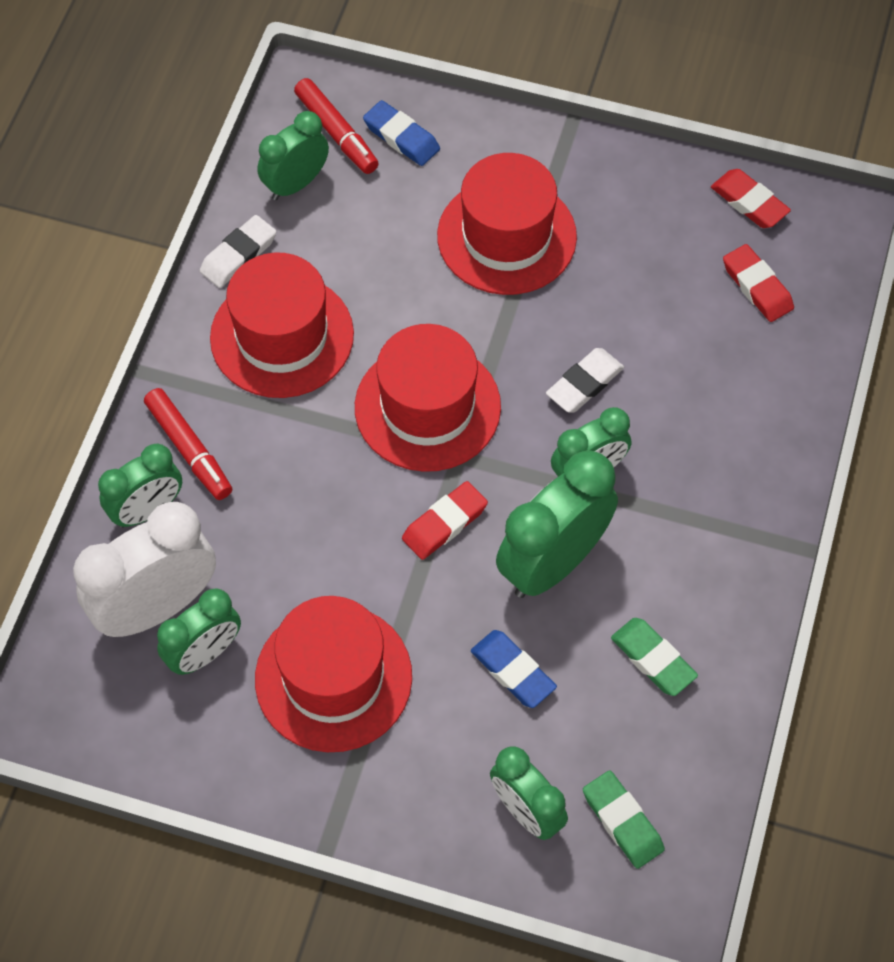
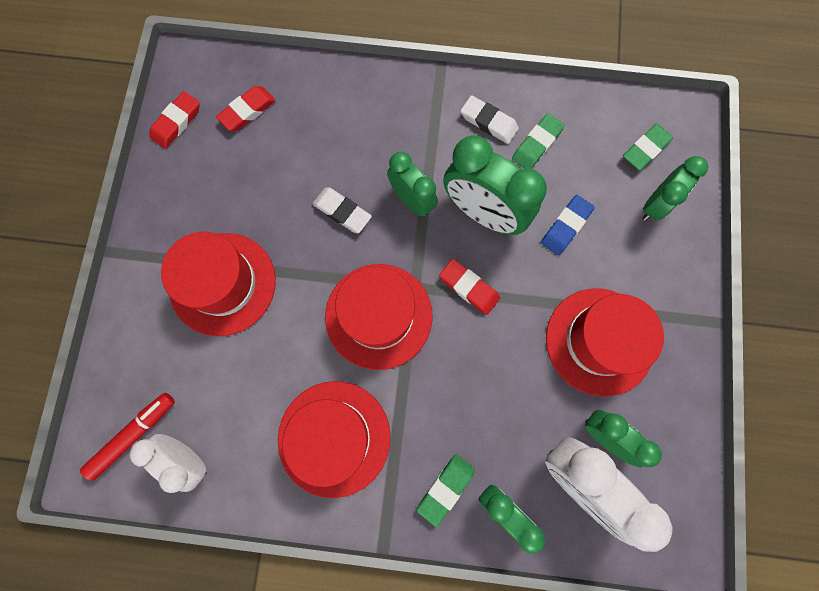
camera: 100 degrees left, 15 degrees up
red marker [144,388,232,500] -> green eraser [417,454,475,527]
white eraser [200,215,276,288] -> white eraser moved to [461,95,519,144]
green clock [257,111,329,200] -> white clock [129,434,207,493]
blue eraser [363,100,440,166] -> none

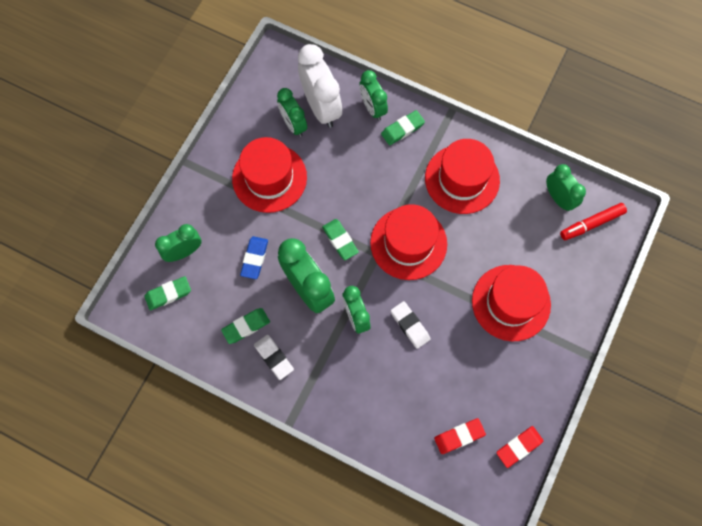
camera: 160 degrees left, 5 degrees down
white clock [129,434,207,493] -> green clock [546,164,586,211]
red eraser [439,259,500,315] -> green eraser [322,219,359,260]
blue eraser [541,195,595,255] -> blue eraser turned 45 degrees counterclockwise [240,236,268,279]

